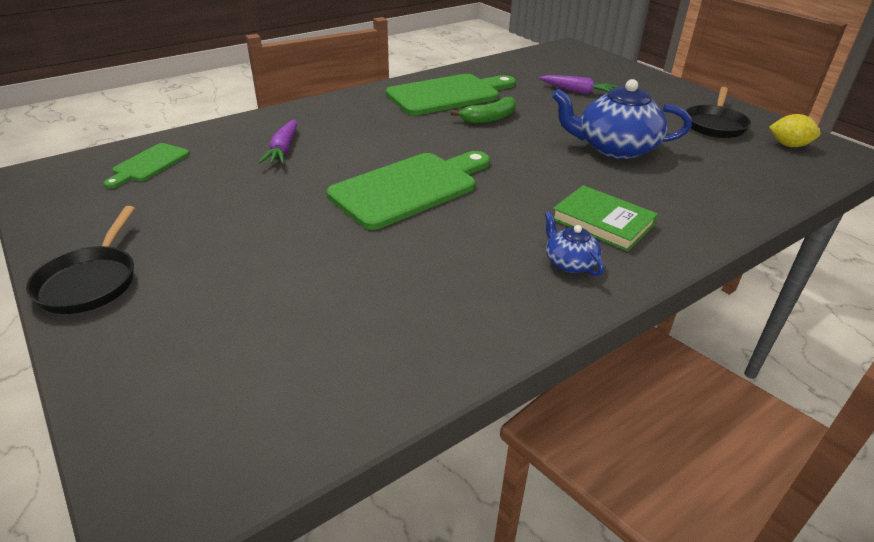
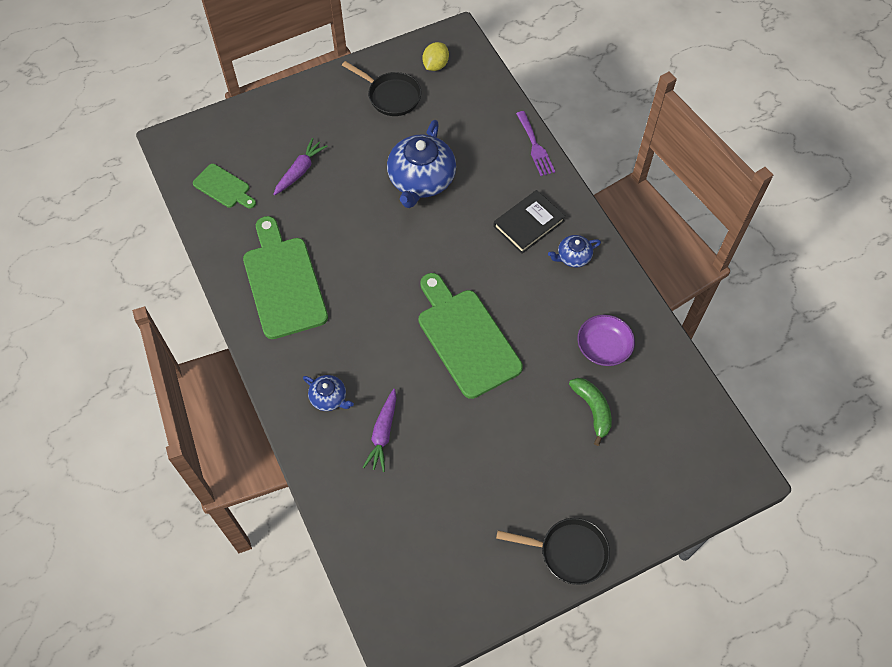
camera: 80 degrees left, 25 degrees up
green cutting board [104,143,190,188] -> green cutting board moved to [193,164,256,209]
purple carrot [259,119,297,164] -> purple carrot turned 90 degrees clockwise [363,389,396,472]
green banana [451,97,516,123] -> green banana moved to [569,378,612,446]
green book [553,185,658,252] -> black book [493,190,566,254]
none -> blue teapot [303,375,354,411]
none -> purple fork [516,111,555,176]
none -> purple bowl [577,315,635,366]

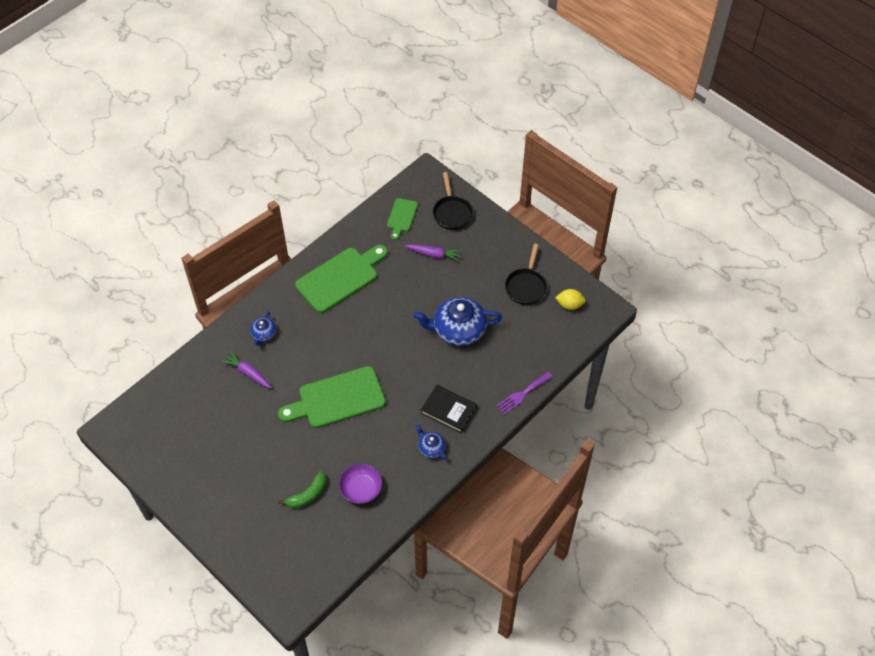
camera: 70 degrees right, 5 degrees down
purple carrot [363,389,396,472] -> purple carrot turned 45 degrees clockwise [221,351,272,388]
green cutting board [419,273,523,399] -> green cutting board turned 150 degrees counterclockwise [278,366,386,428]
black pan [496,518,610,585] -> black pan moved to [433,172,473,230]

